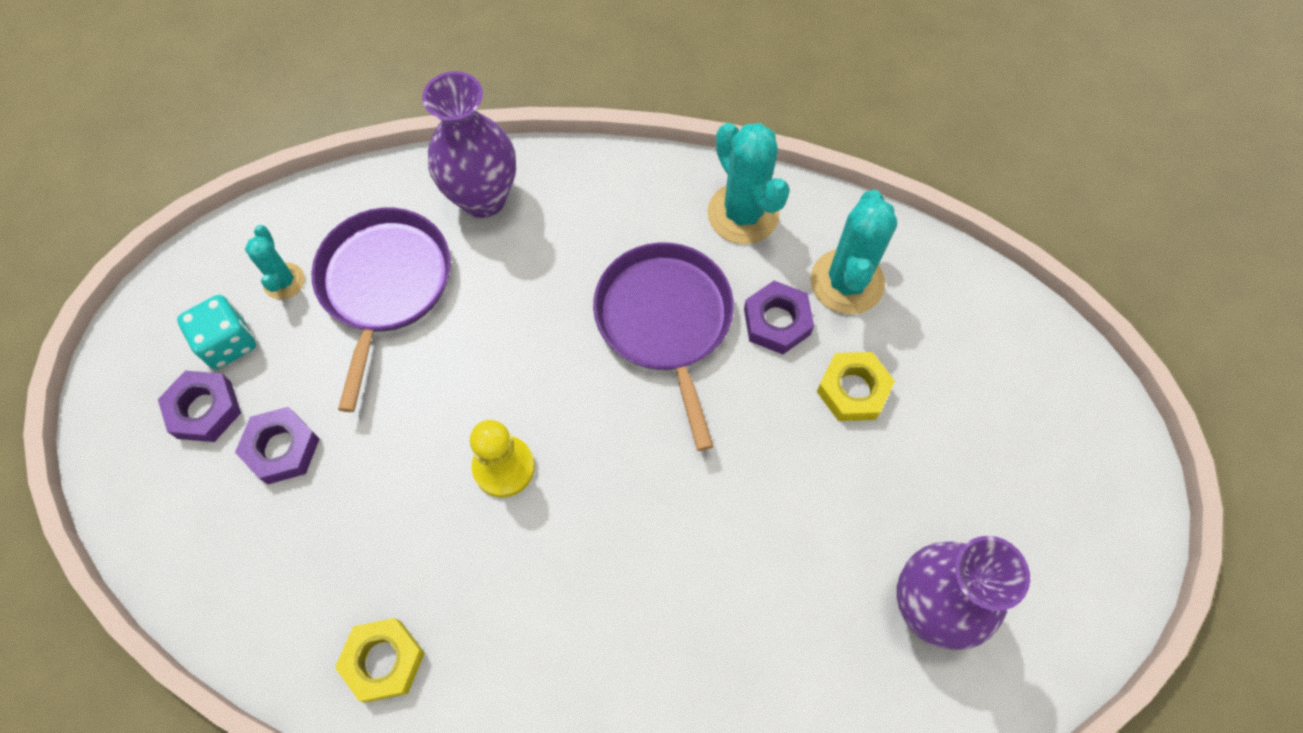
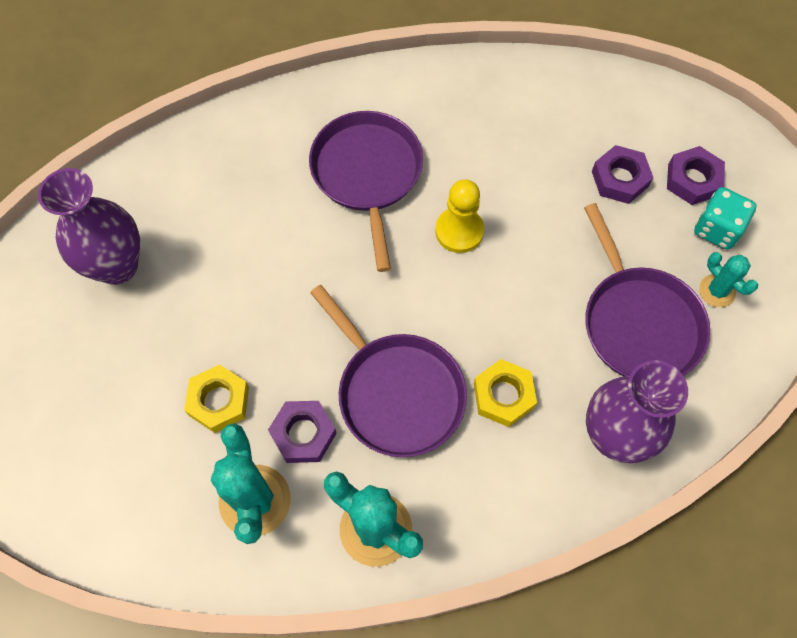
camera: 155 degrees right, 0 degrees up
yellow nut [335,618,425,703] -> yellow nut moved to [474,359,537,427]
none -> purple pan [309,111,423,272]

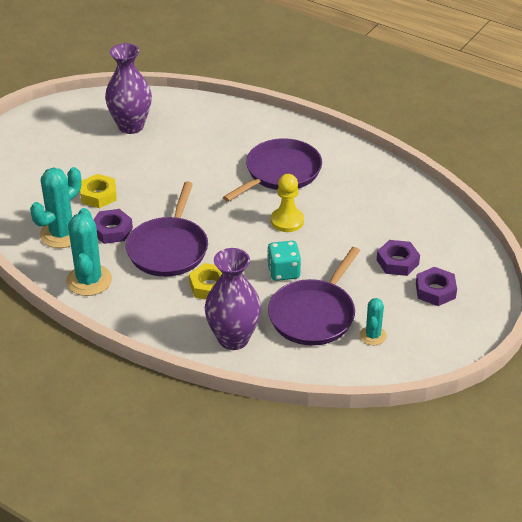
camera: 50 degrees right, 25 degrees down
turquoise dice [694,187,757,250] -> turquoise dice moved to [267,241,301,281]

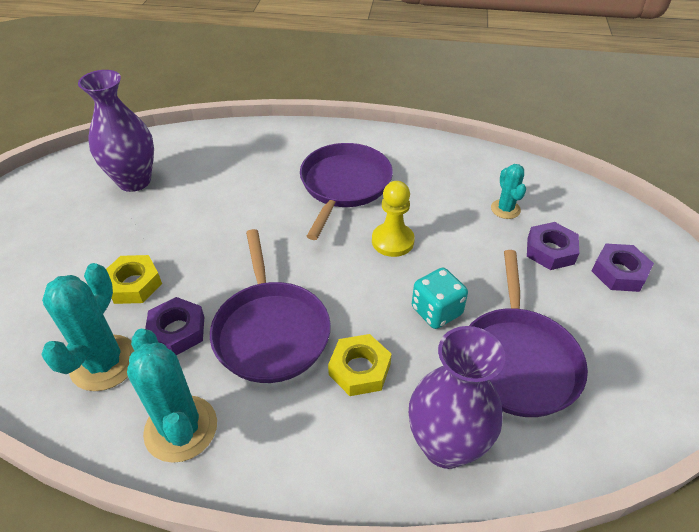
camera: 25 degrees left, 5 degrees up
turquoise cactus [360,298,387,345] -> turquoise cactus moved to [491,164,526,219]

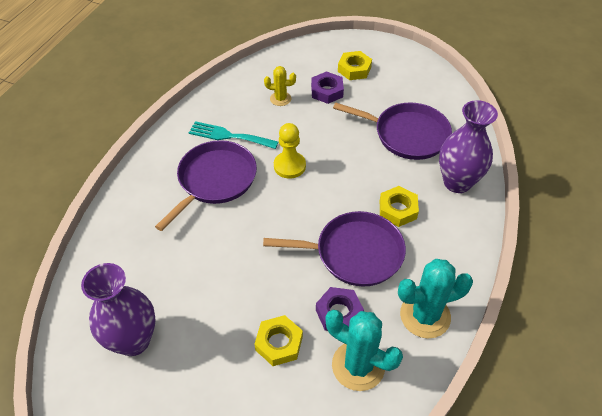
camera: 75 degrees left, 5 degrees up
purple pan [300,143,393,240] -> purple pan turned 90 degrees clockwise [155,140,257,231]
turquoise dice [412,267,468,329] -> none
turquoise cactus [491,164,526,219] -> yellow cactus [264,66,296,106]
purple nut [592,244,654,292] -> yellow nut [338,51,372,80]
none -> turquoise fork [189,121,278,149]

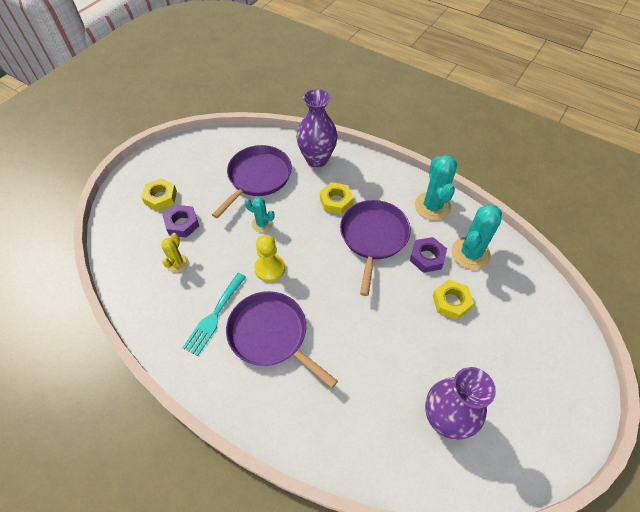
camera: 80 degrees left, 5 degrees up
none -> turquoise cactus [245,197,275,232]

